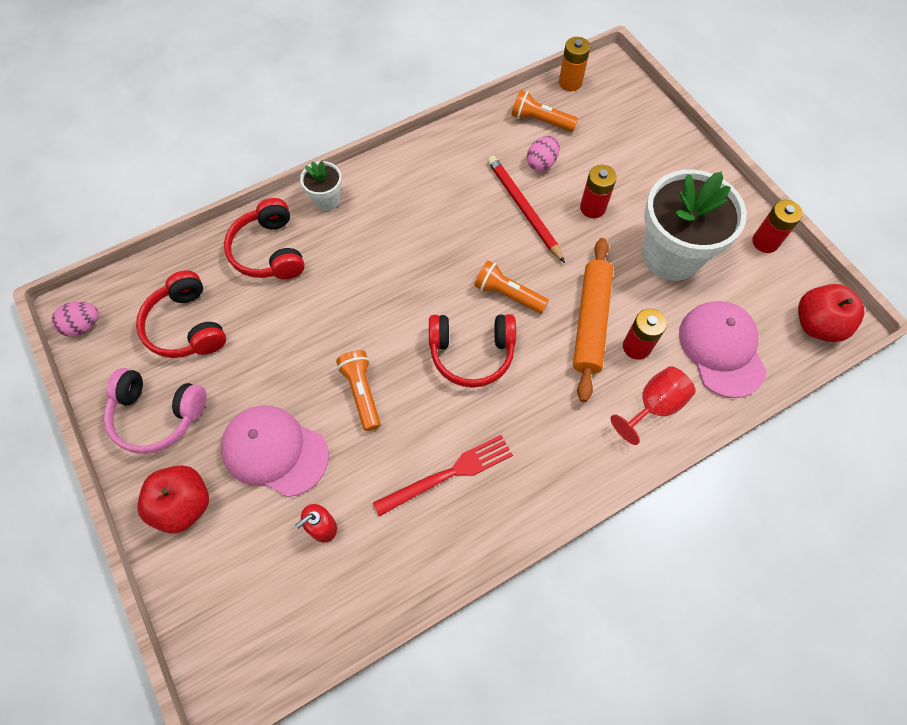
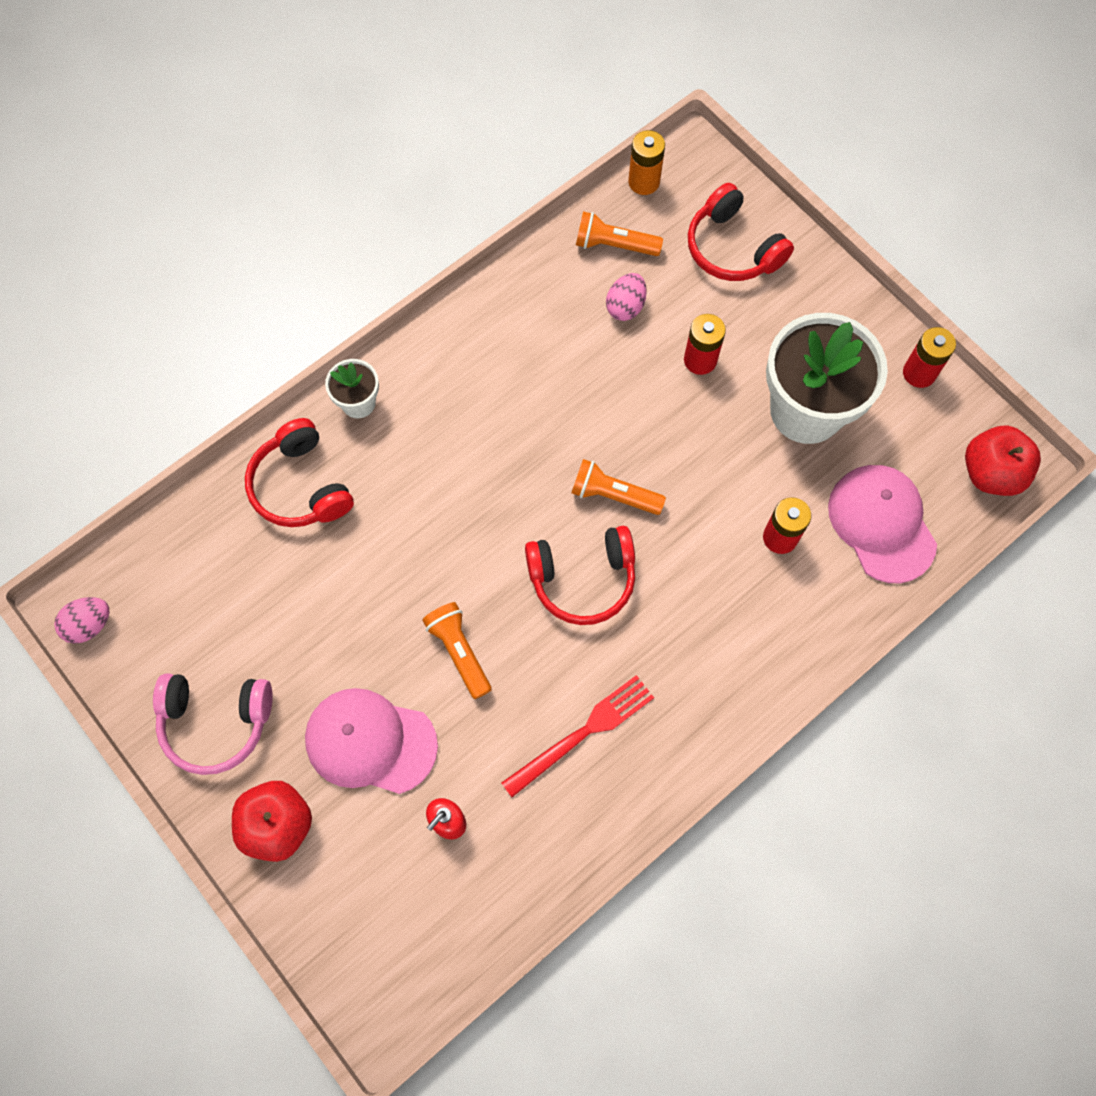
camera: 10 degrees left, 5 degrees up
red headphones [136,270,226,358] -> red headphones moved to [688,183,794,281]
red pencil [487,156,565,263] -> none
orange rolling pin [573,238,613,402] -> none
red goblet [611,366,696,445] -> none

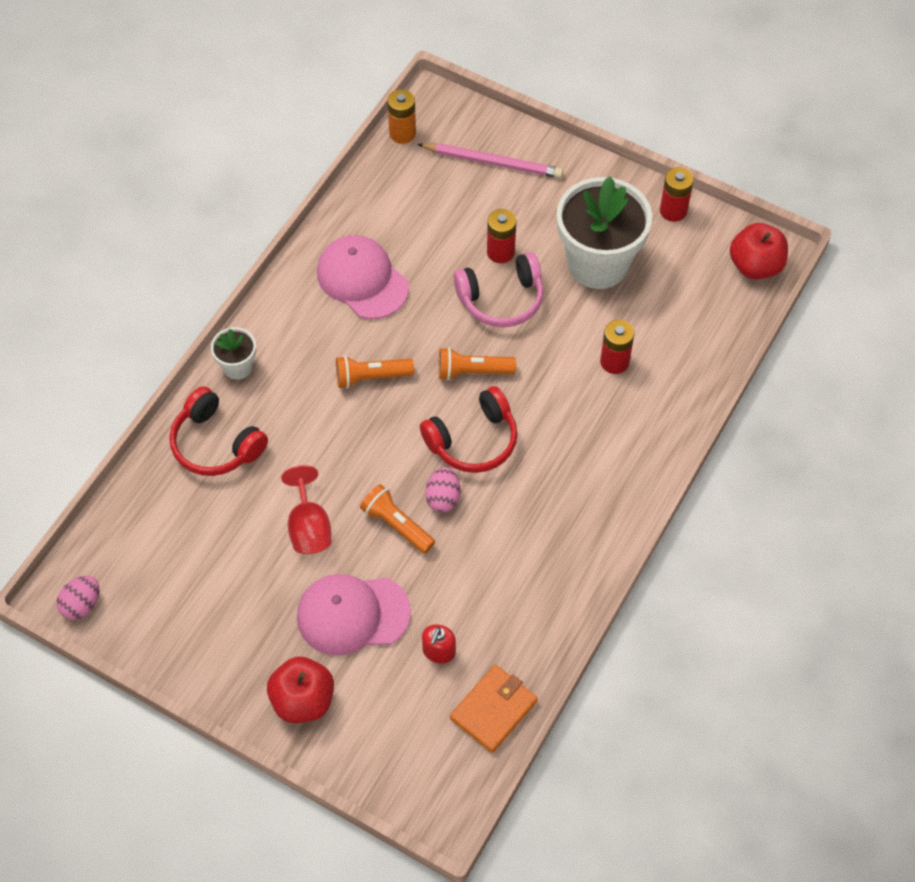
camera: 20 degrees left, 10 degrees down
pink headphones [153,673,273,775] -> pink headphones moved to [454,252,544,327]
red fork [502,675,654,797] -> none
orange flashlight [576,211,663,256] -> orange flashlight moved to [336,356,414,389]
pink egg [606,273,647,321] -> pink egg moved to [425,467,460,513]
red headphones [688,183,794,281] -> pink pencil [417,143,563,178]
pink cap [828,465,937,583] -> pink cap moved to [317,235,409,319]
none -> red goblet [281,465,331,554]
none -> orange wallet [450,664,538,753]

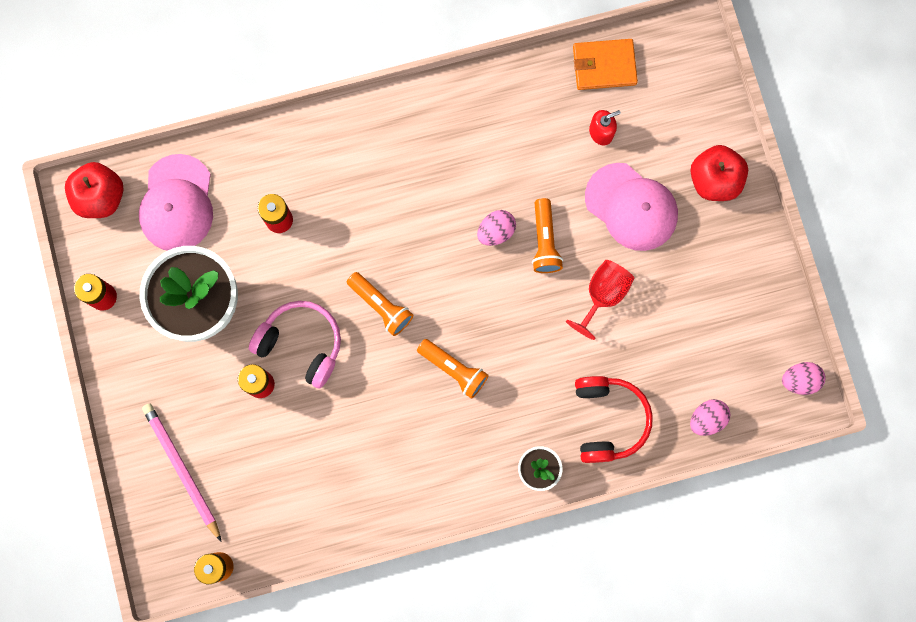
camera: 135 degrees left, 20 degrees up
pink cap [317,235,409,319] -> pink cap moved to [139,154,213,251]
red headphones [420,386,518,473] -> none
none -> pink egg [690,399,730,436]

